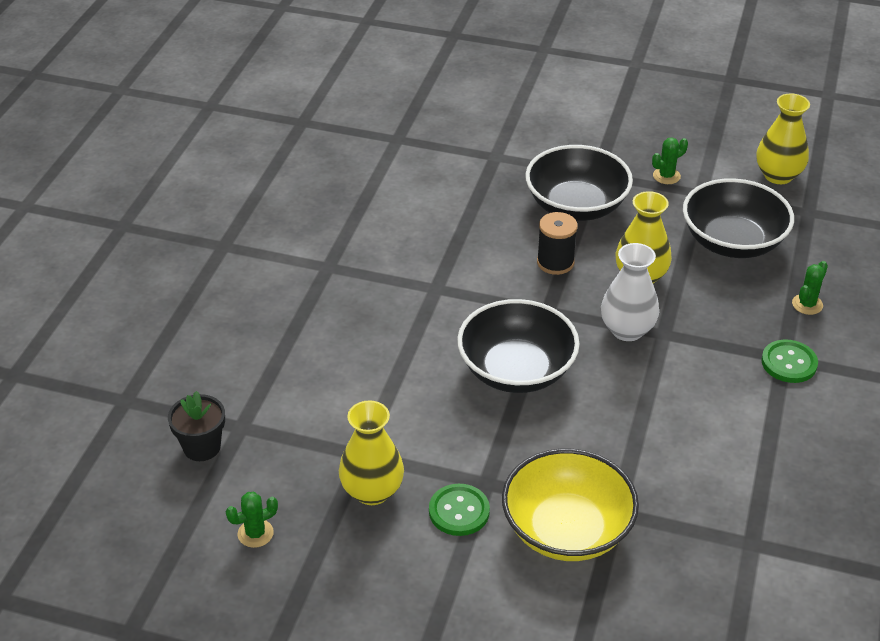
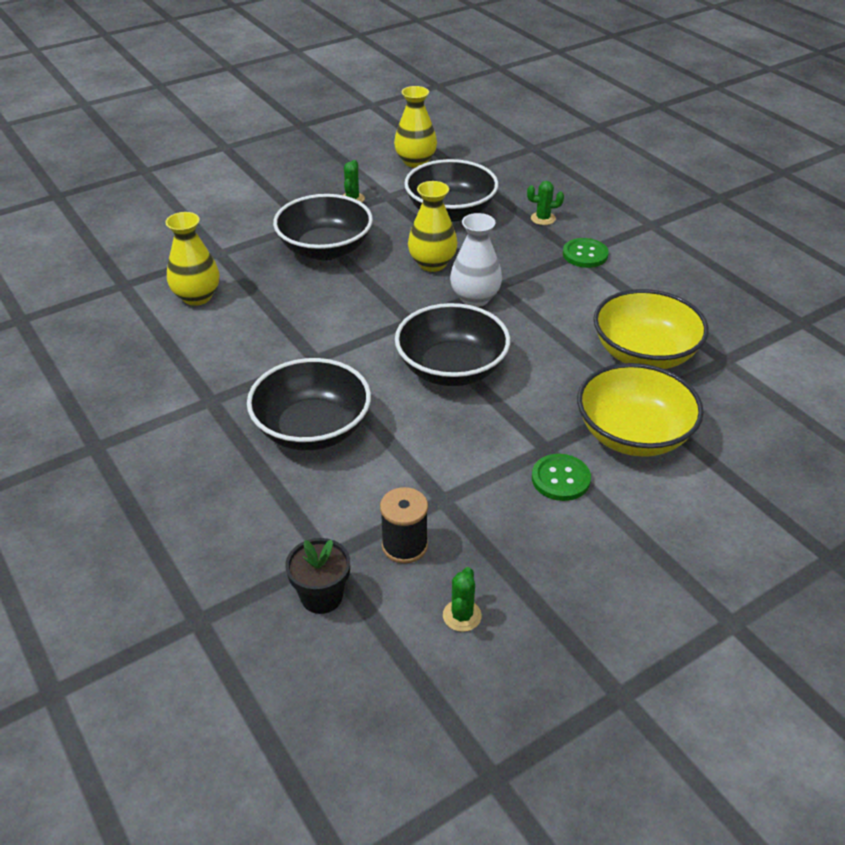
camera: 50 degrees left, 0 degrees up
yellow vase [339,400,404,505] -> yellow vase moved to [165,212,220,306]
black spool [537,212,578,275] -> black spool moved to [380,487,428,563]
green cactus [792,261,828,315] -> green cactus turned 75 degrees counterclockwise [527,181,564,225]
none -> black bowl [247,358,371,451]
none -> yellow bowl [593,289,709,369]

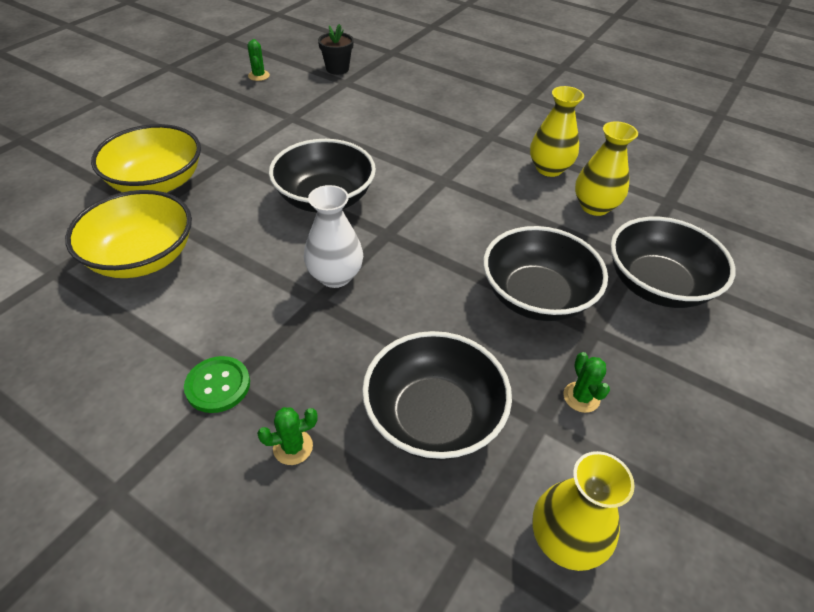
camera: 155 degrees right, 5 degrees up
black bowl [247,358,371,451] -> black bowl moved to [610,217,735,308]
black spool [380,487,428,563] -> none
yellow vase [408,181,458,272] -> yellow vase moved to [530,86,584,177]
green button [532,454,591,501] -> none

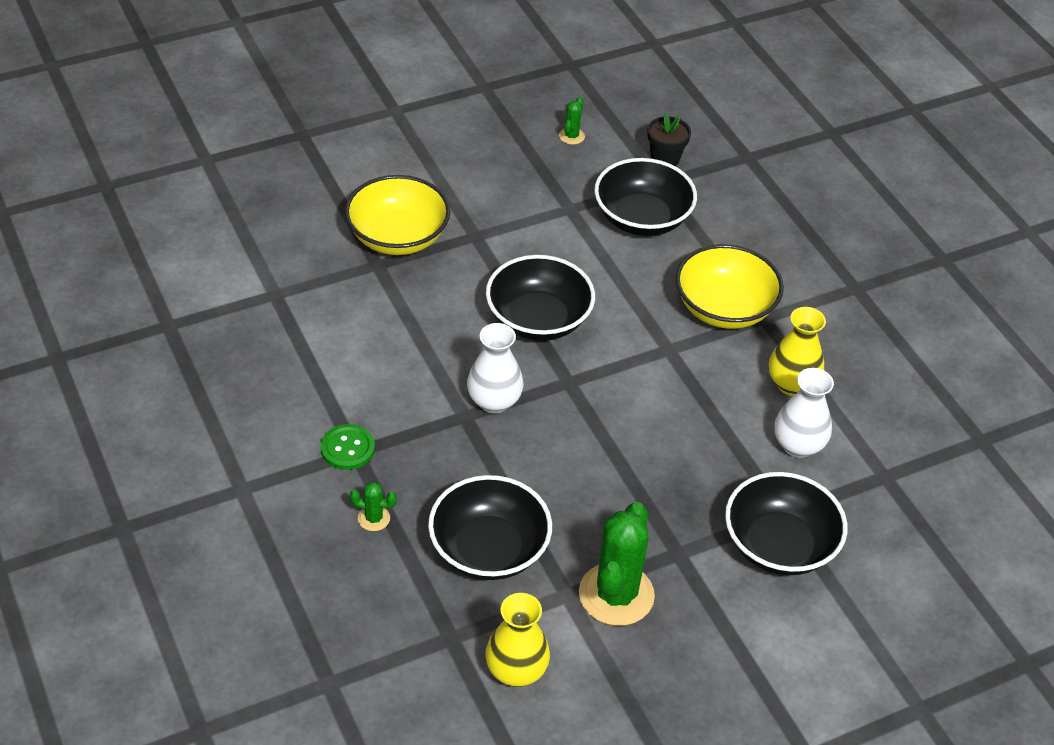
camera: 30 degrees right, 0 degrees up
yellow bowl [65,190,192,278] -> yellow bowl moved to [676,244,784,329]
black bowl [483,226,608,321] -> black bowl moved to [594,158,697,236]
green cactus [564,352,610,413] -> green cactus [579,502,655,626], size x2.28
yellow vase [575,121,638,216] -> white vase [775,368,834,458]

